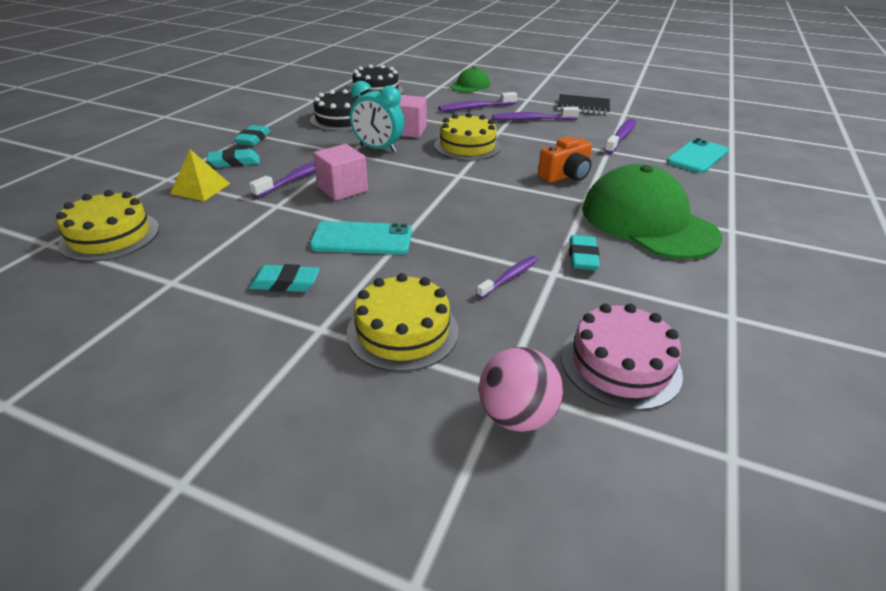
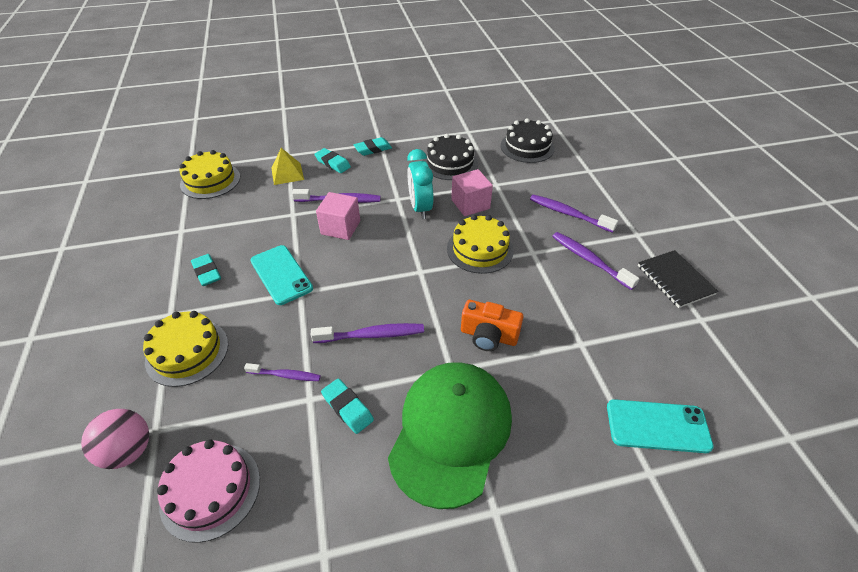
camera: 55 degrees right, 10 degrees up
green cap [450,67,490,92] -> none
turquoise eraser [569,235,600,270] -> turquoise eraser turned 75 degrees clockwise [321,378,374,434]
purple toothbrush [604,119,636,154] -> purple toothbrush moved to [311,323,424,343]

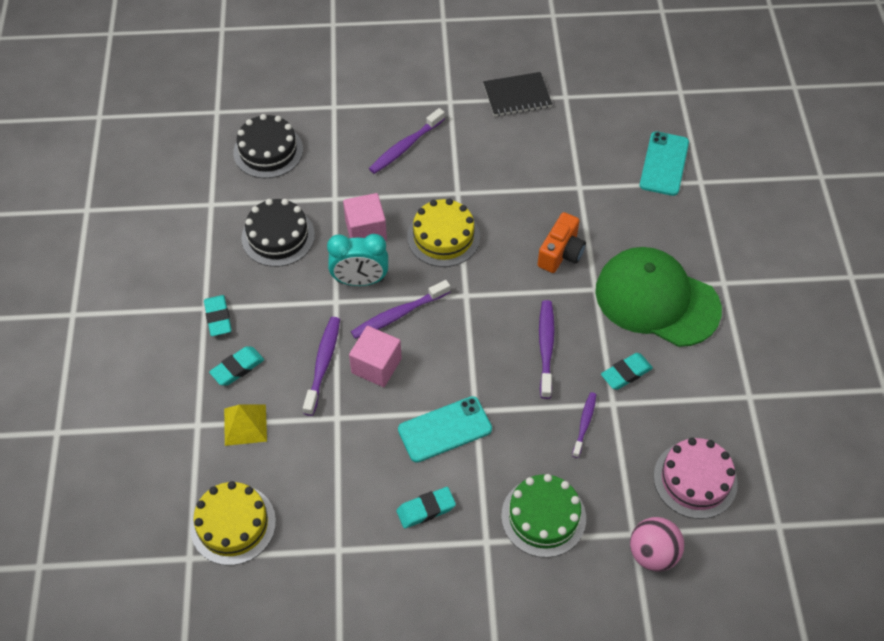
camera: 80 degrees left, 10 degrees up
yellow cake [143,311,228,387] -> green cake [501,474,586,558]
purple toothbrush [552,232,639,290] -> purple toothbrush moved to [351,280,450,339]

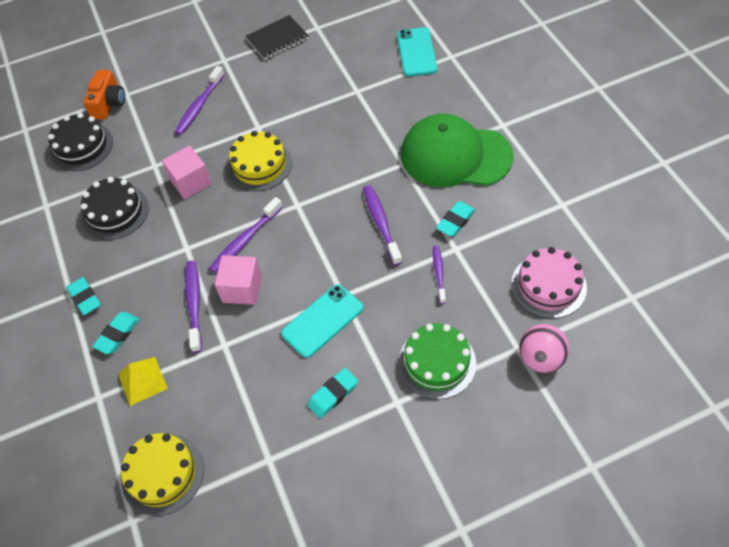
camera: 15 degrees left, 0 degrees up
turquoise clock [327,234,388,286] -> none
orange camera [537,212,586,273] -> orange camera moved to [83,70,125,120]

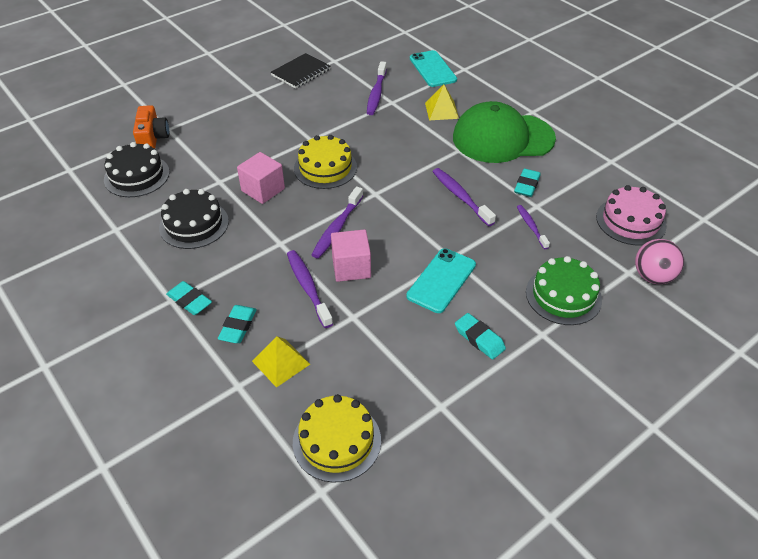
camera: 20 degrees left, 10 degrees down
purple toothbrush [175,66,225,135] -> purple toothbrush moved to [367,61,387,115]
turquoise eraser [307,368,358,418] -> turquoise eraser turned 75 degrees counterclockwise [455,313,506,360]
none -> yellow pyramid [425,84,459,120]

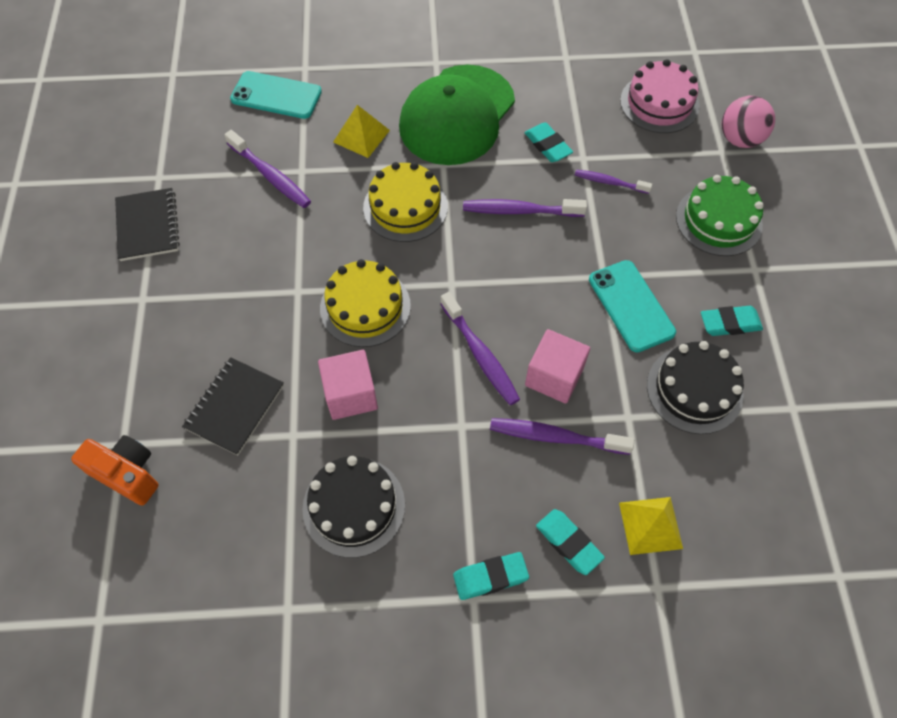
camera: 55 degrees left, 15 degrees up
black cake [104,142,170,197] -> black cake moved to [647,341,744,434]
yellow cake [293,394,381,483] -> yellow cake moved to [363,162,448,242]
none -> black notebook [182,357,284,456]

